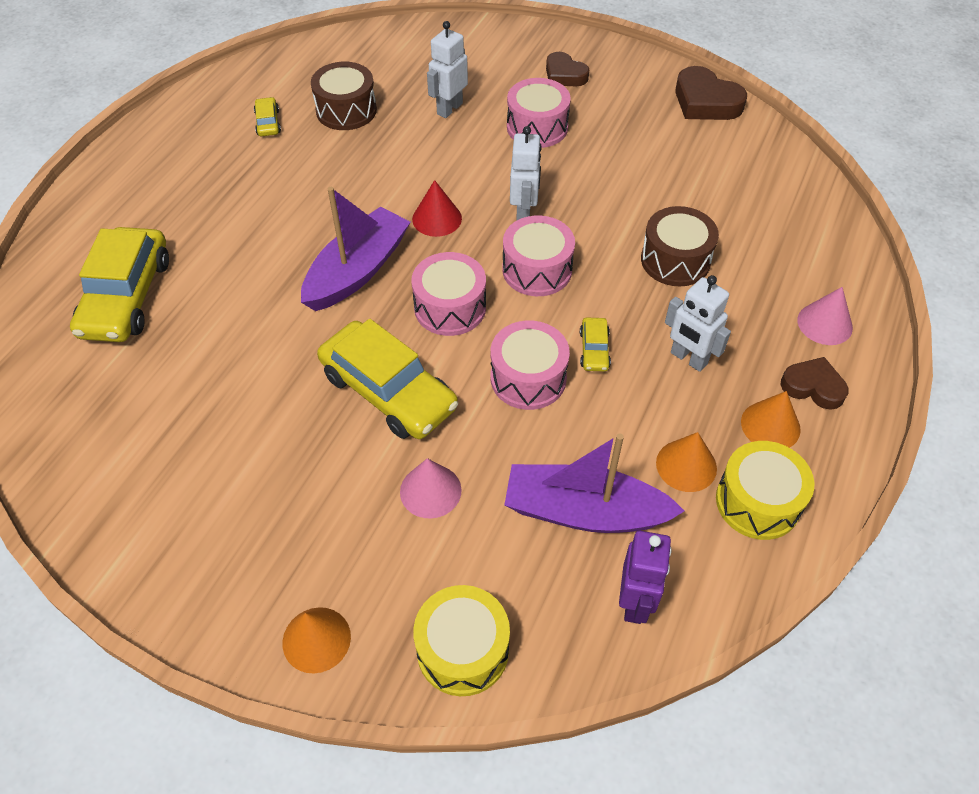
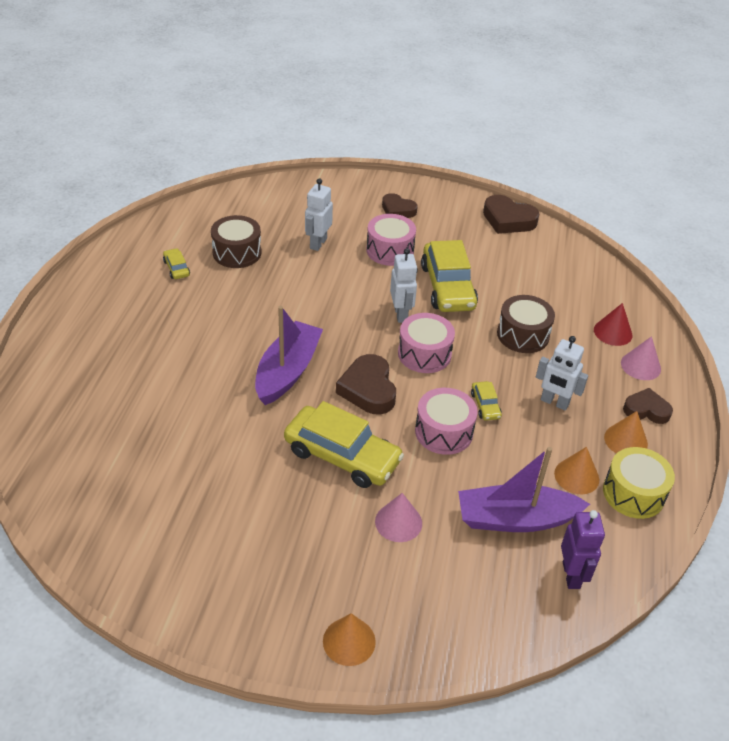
camera: 15 degrees left, 10 degrees down
yellow car [70,227,169,342] -> yellow car moved to [421,240,478,312]
pink drum [411,252,486,336] -> brown heart [336,354,396,415]
red cone [412,180,462,237] -> red cone moved to [594,303,633,346]
yellow drum [413,585,510,696] -> none

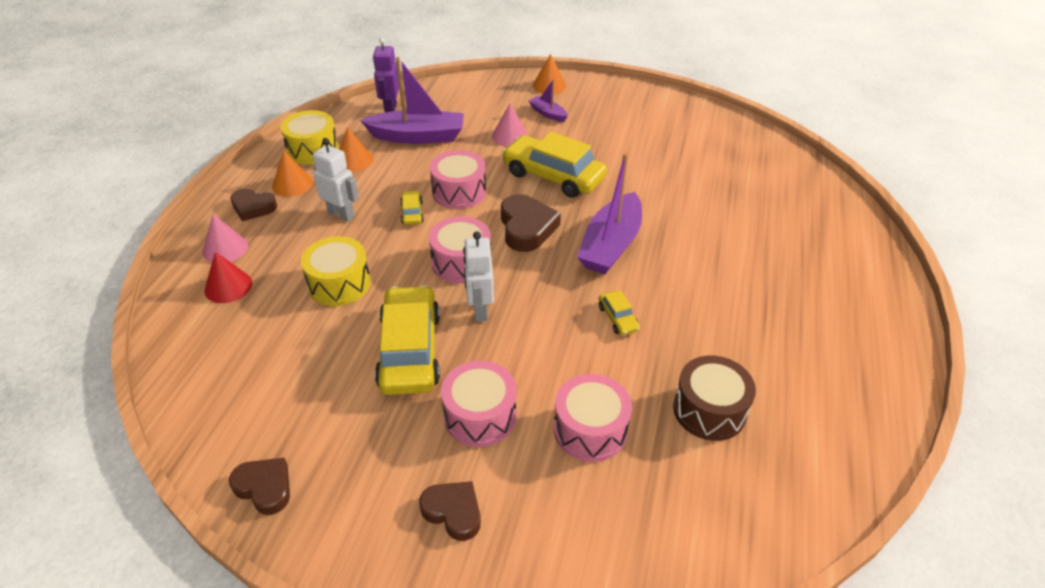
camera: 175 degrees left, 0 degrees up
yellow car [163,248,190,279] -> yellow car moved to [599,291,640,336]
white robot [305,178,333,251] -> pink drum [554,374,632,462]
brown heart [483,195,539,234] -> brown heart [229,458,290,515], size x0.67
brown drum [497,295,555,353] -> yellow drum [301,236,371,306]
none -> purple boat [529,79,568,122]

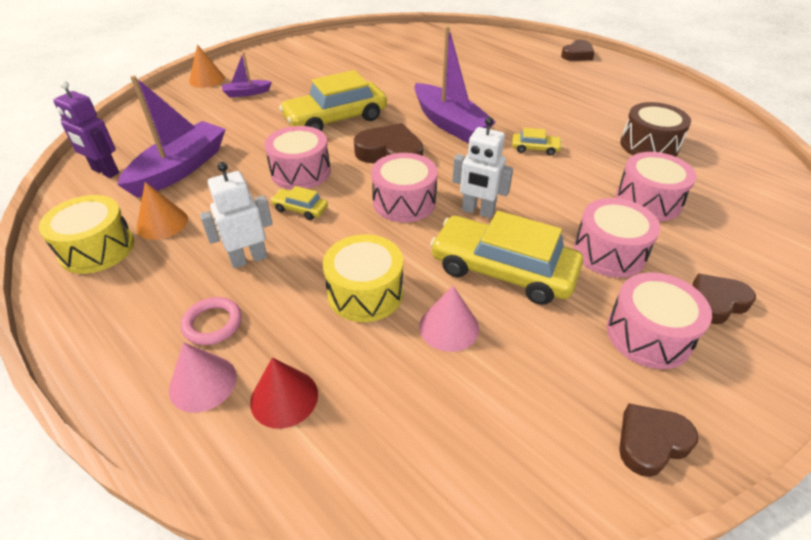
camera: 60 degrees left, 0 degrees up
brown heart [230,189,277,221] -> brown heart moved to [561,40,595,61]
orange cone [272,151,313,197] -> none
pink cone [492,104,528,147] -> pink cone moved to [419,286,479,352]
none -> pink ring [181,297,242,345]
none -> pink drum [607,272,712,369]

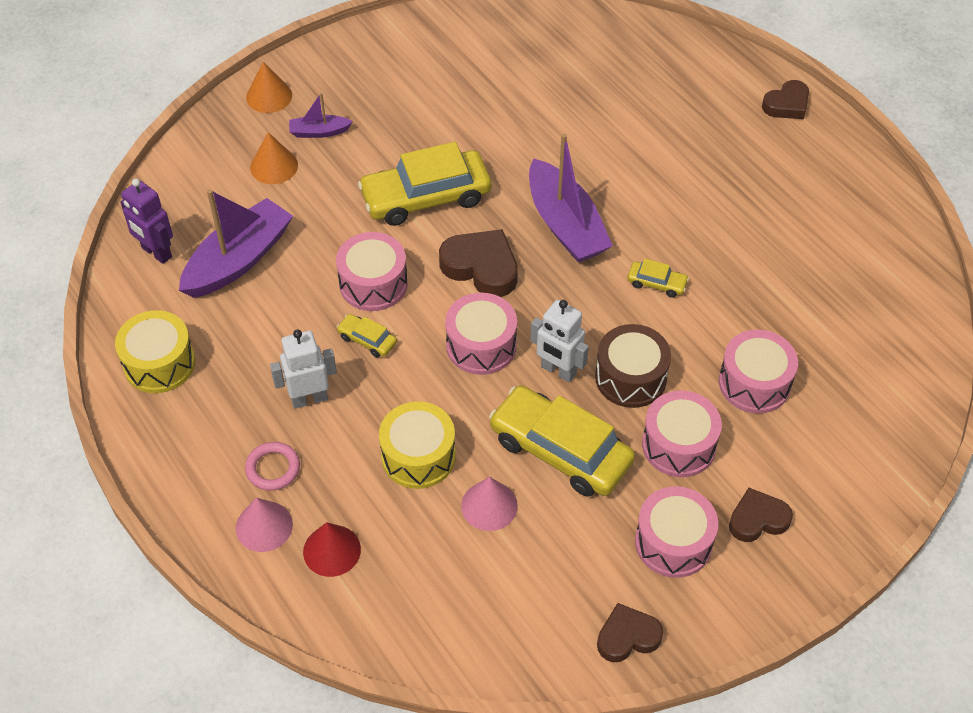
camera: 10 degrees right, 10 degrees up
orange cone [136,182,188,240] -> orange cone moved to [250,132,298,184]
brown drum [620,102,691,157] -> brown drum moved to [595,324,671,408]

